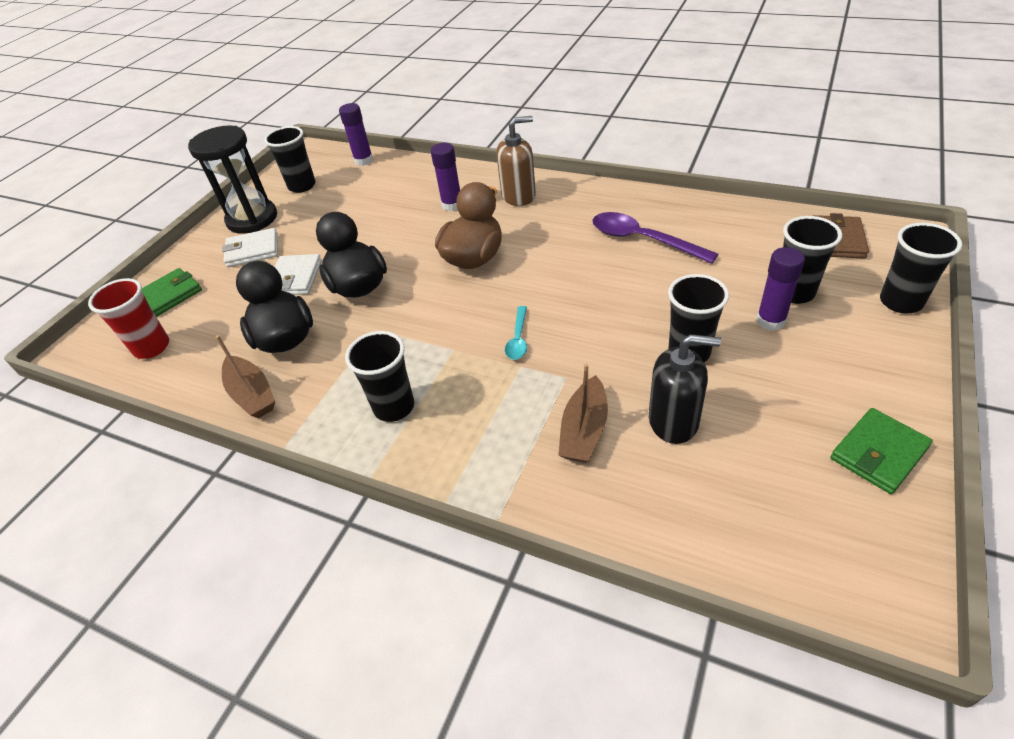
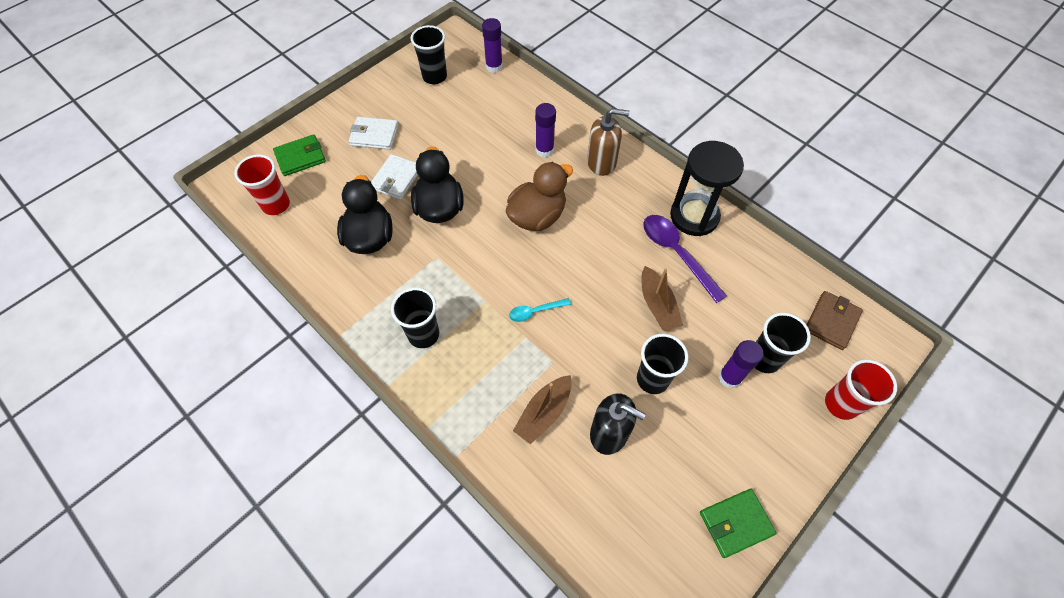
camera: 15 degrees right, 15 degrees up
black hourglass [188,126,277,234] -> black hourglass moved to [670,141,744,236]
brown boat [216,335,275,418] -> brown boat moved to [642,266,683,331]
turquoise spoon [505,306,527,360] -> turquoise spoon turned 45 degrees clockwise [509,298,571,322]
black cup [880,223,962,314] -> red cup [825,359,897,420]

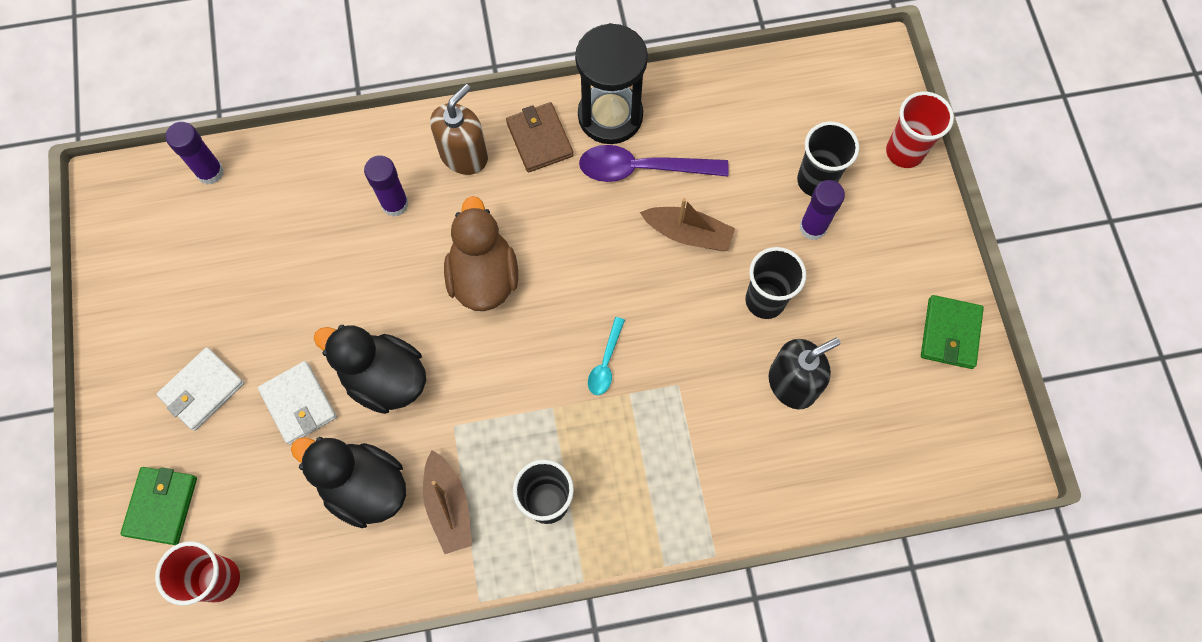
camera: 55 degrees left, 10 degrees up
black cup [411,25,447,84] -> none
brown boat [513,375,572,444] -> brown boat moved to [423,450,472,554]
brown wallet [807,291,863,350] -> brown wallet moved to [506,102,573,172]

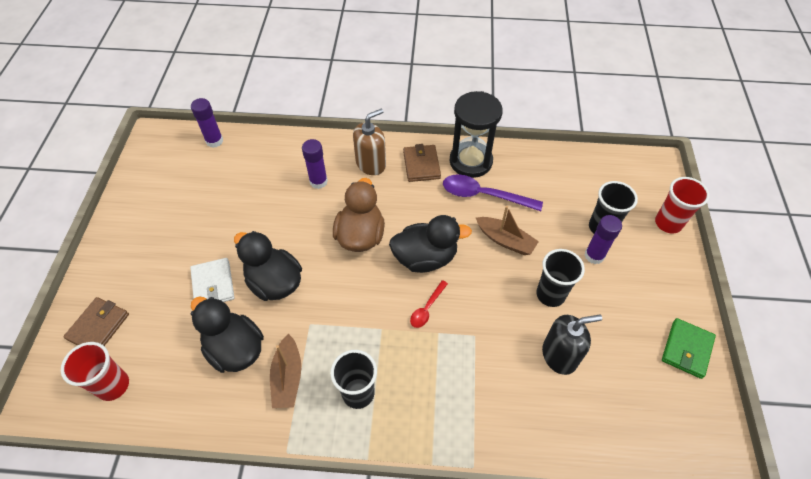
camera: 15 degrees right, 15 degrees down
green wallet [120,467,197,545] -> brown wallet [63,297,129,346]
white wallet [157,347,244,431] -> none
turquoise spoon [588,317,625,395] -> red spoon [410,280,448,328]
none -> black duck [389,215,472,273]

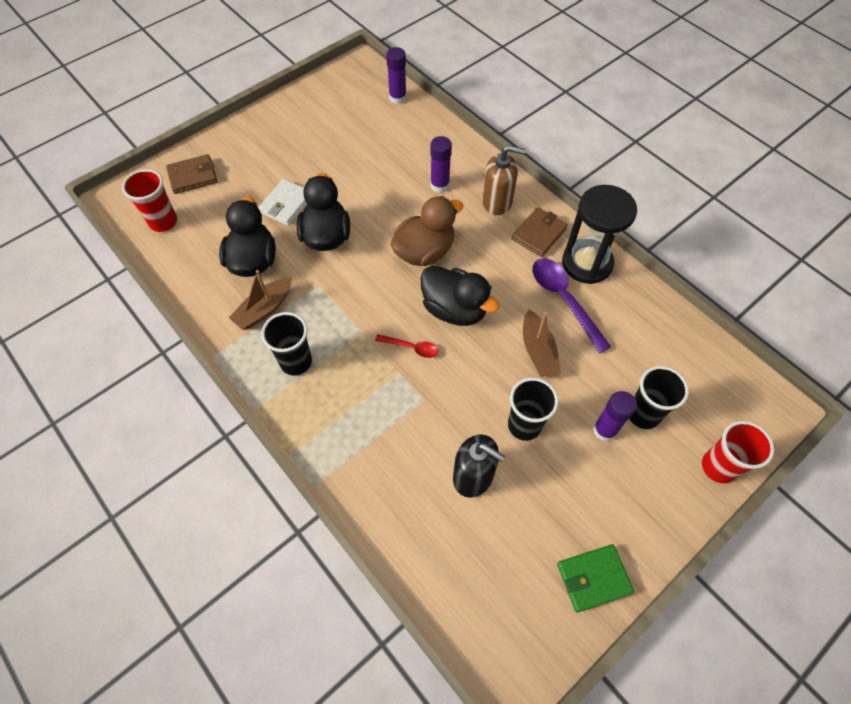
camera: 45 degrees right, 5 degrees up
red spoon [410,280,448,328] -> red spoon turned 150 degrees counterclockwise [375,334,439,358]

